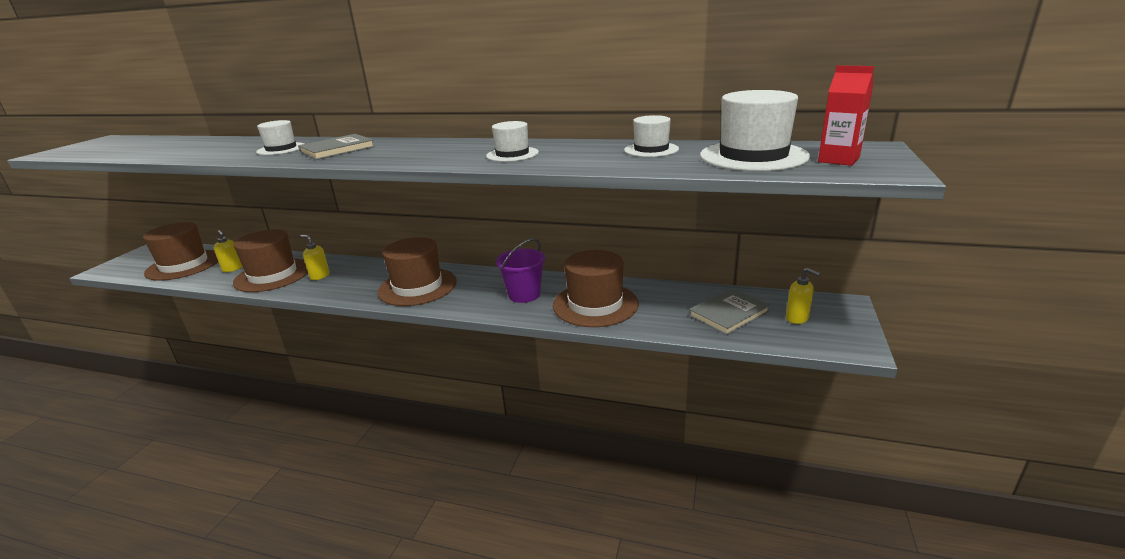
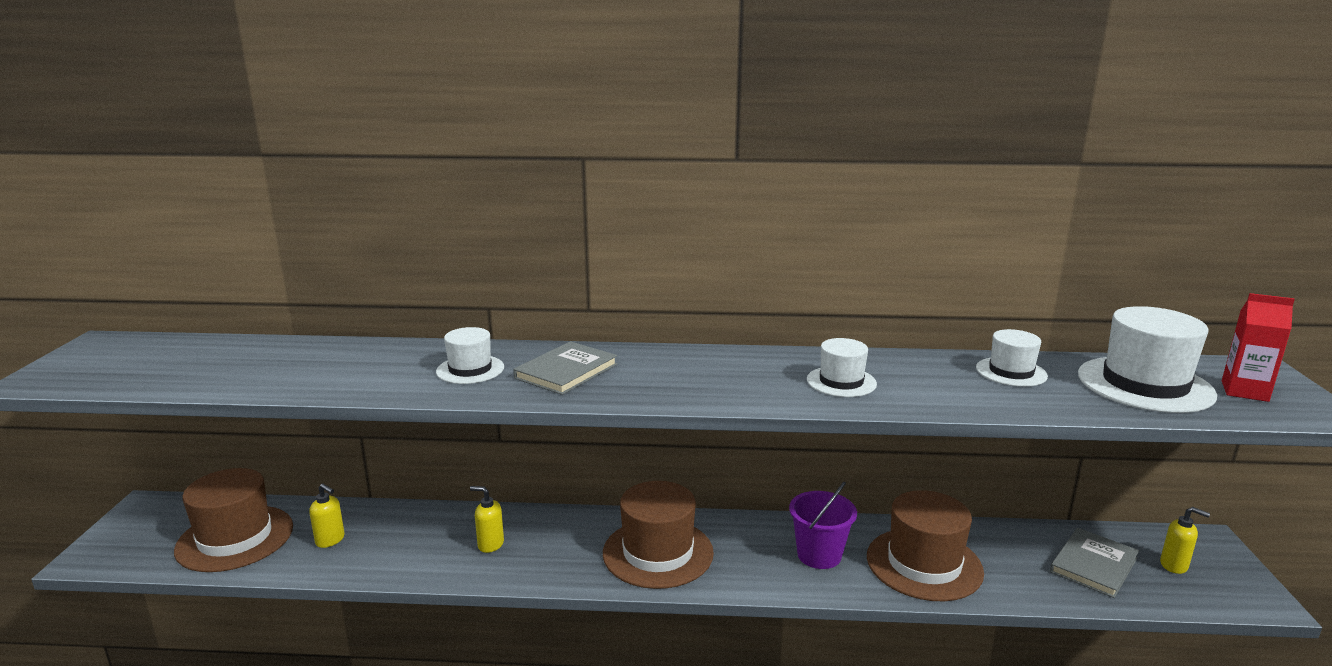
camera: 15 degrees left, 5 degrees down
brown hat [233,229,308,292] -> none

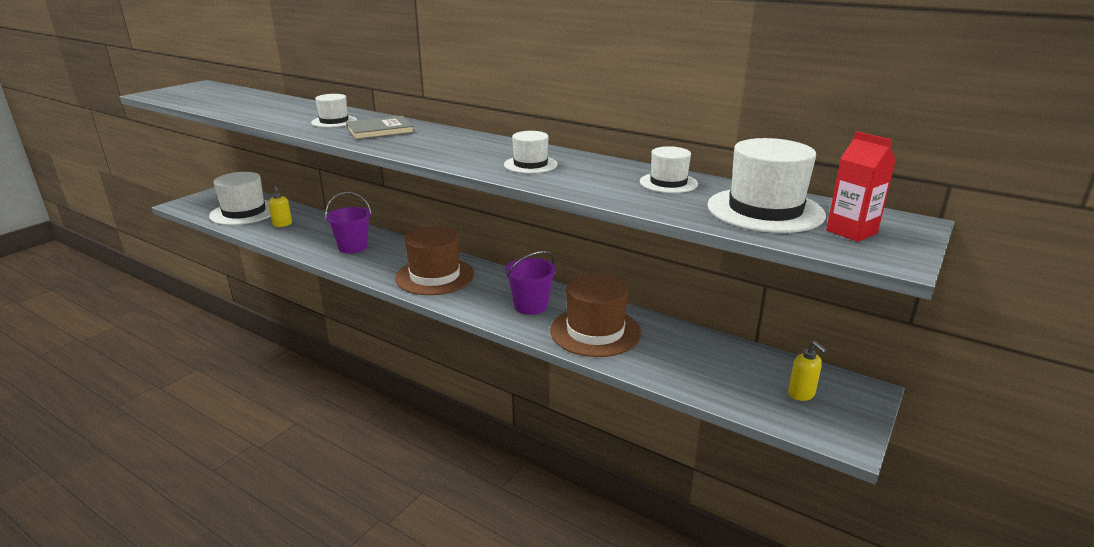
camera: 30 degrees right, 5 degrees up
brown hat [174,468,293,572] -> white hat [209,172,271,225]
yellow soap dispenser [470,486,504,553] -> purple bucket [325,192,371,254]
grey book [1050,528,1139,598] -> none

